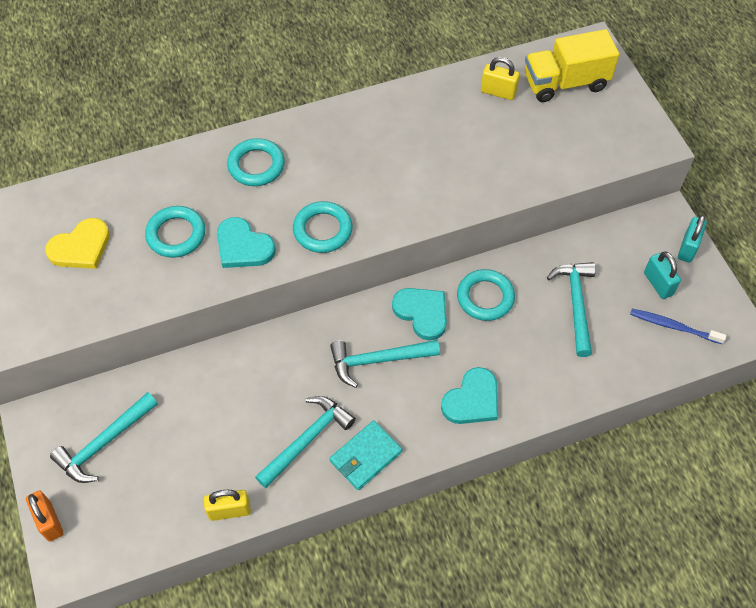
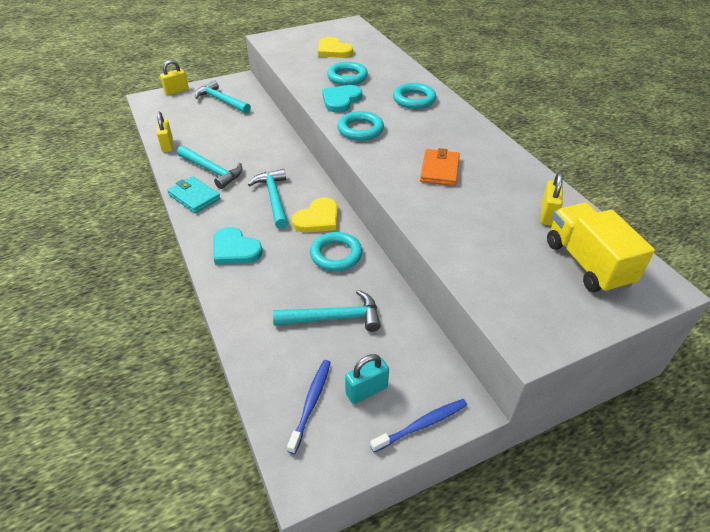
camera: 85 degrees right, 15 degrees down
orange padlock [26,491,64,542] -> yellow padlock [160,60,189,95]
turquoise heart [392,288,447,341] -> yellow heart [292,197,338,233]
turquoise padlock [678,215,707,263] -> blue toothbrush [370,399,467,452]
none -> orange wallet [420,148,460,186]

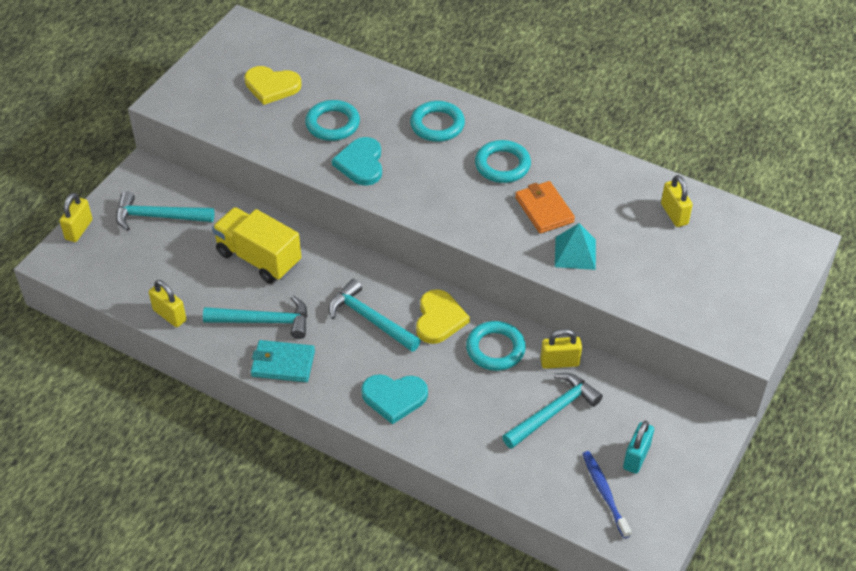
camera: 35 degrees left, 5 degrees up
turquoise ring [337,111,384,141] -> turquoise ring moved to [475,140,531,183]
blue toothbrush [370,399,467,452] -> none
yellow truck [547,203,655,294] -> yellow truck moved to [212,207,301,284]
none -> yellow padlock [540,329,582,369]
none -> turquoise pyramid [555,223,596,270]

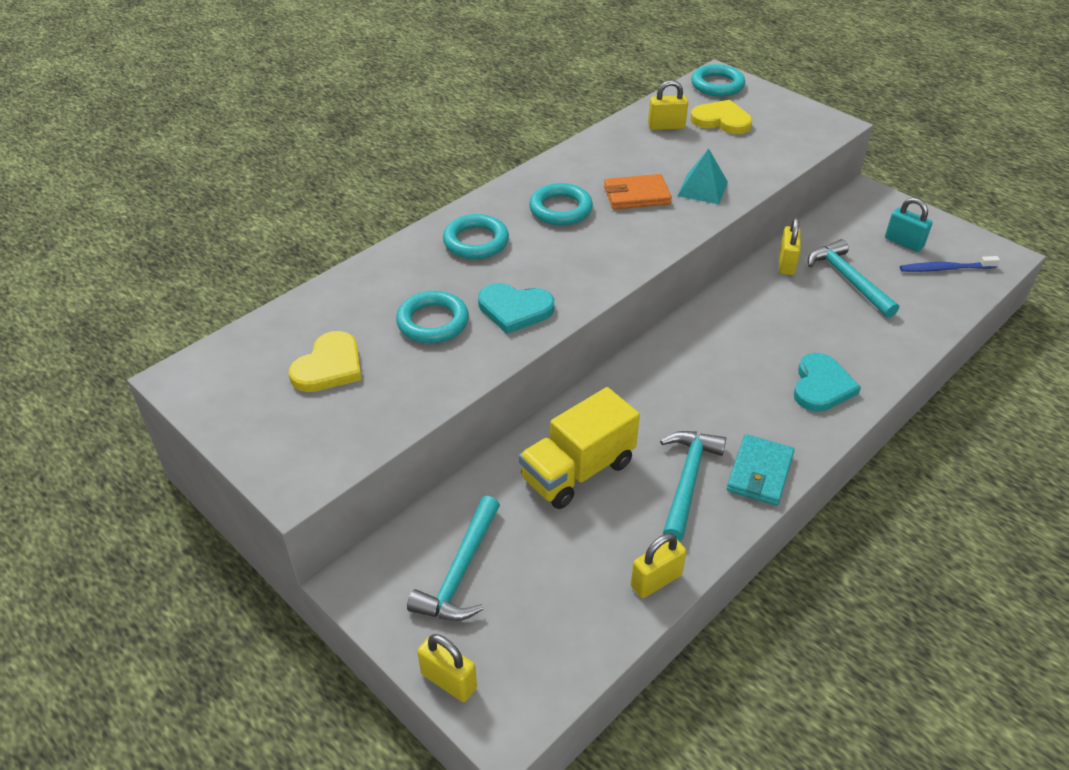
camera: 75 degrees left, 5 degrees down
turquoise hammer [329,279,421,352] -> none
yellow heart [416,289,470,344] -> yellow heart moved to [690,100,752,134]
turquoise ring [466,321,526,371] -> turquoise ring moved to [691,64,745,97]

